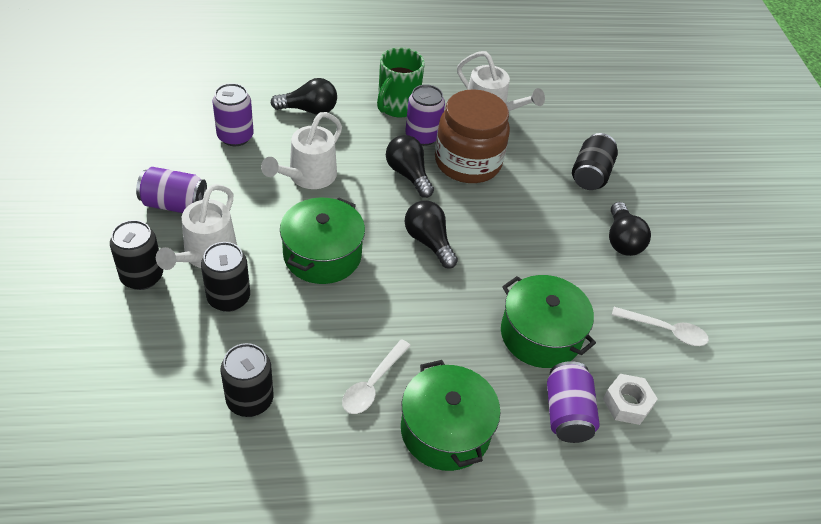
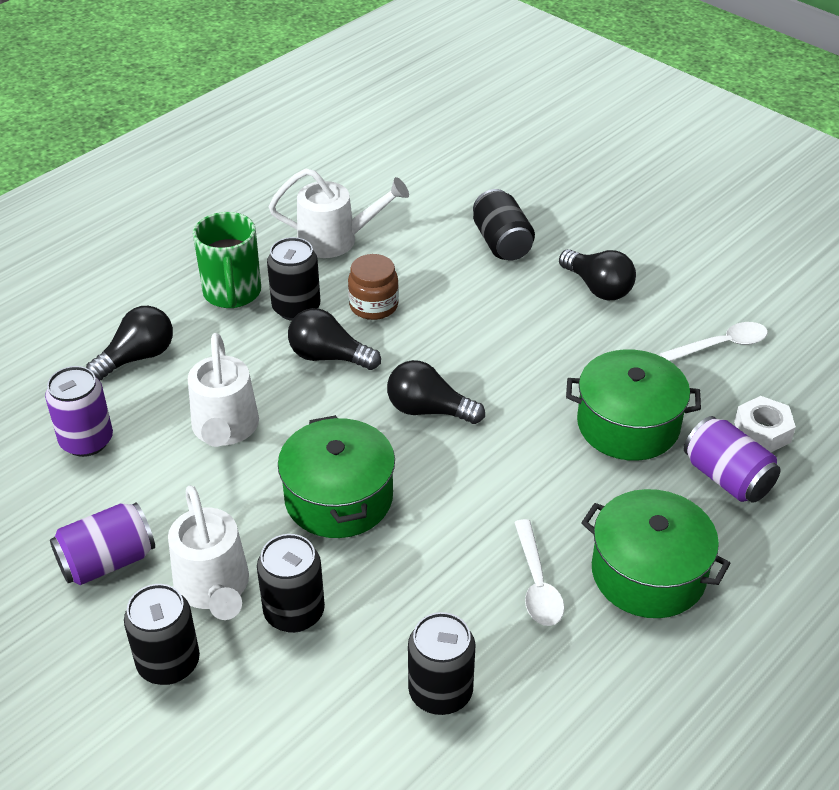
camera: 35 degrees left, 5 degrees down
purple can [405,84,445,146] -> black can [267,237,320,321]
brown jar [435,89,510,183] -> brown jar [348,254,399,320], size x0.54

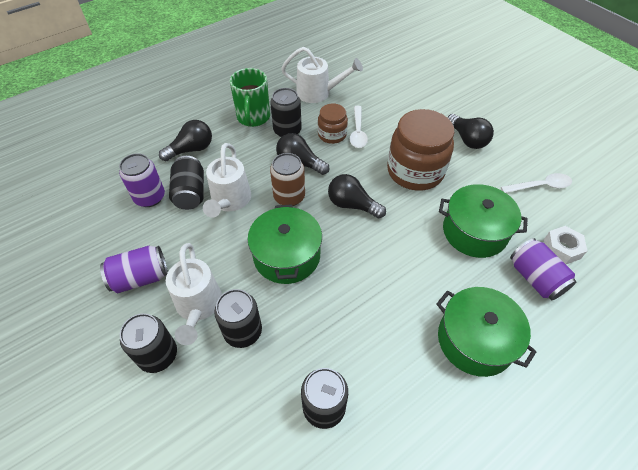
camera: 10 degrees right, 10 degrees up
black can [473,189,535,260] -> black can moved to [169,156,204,210]
white spoon [514,519,565,626] -> white spoon moved to [350,106,368,148]
none -> brown can [270,153,305,206]
none -> brown jar [387,109,454,191]

